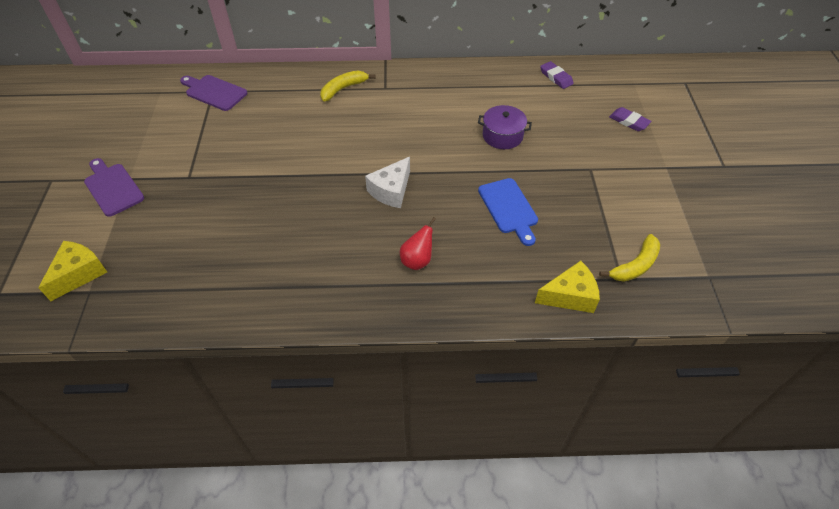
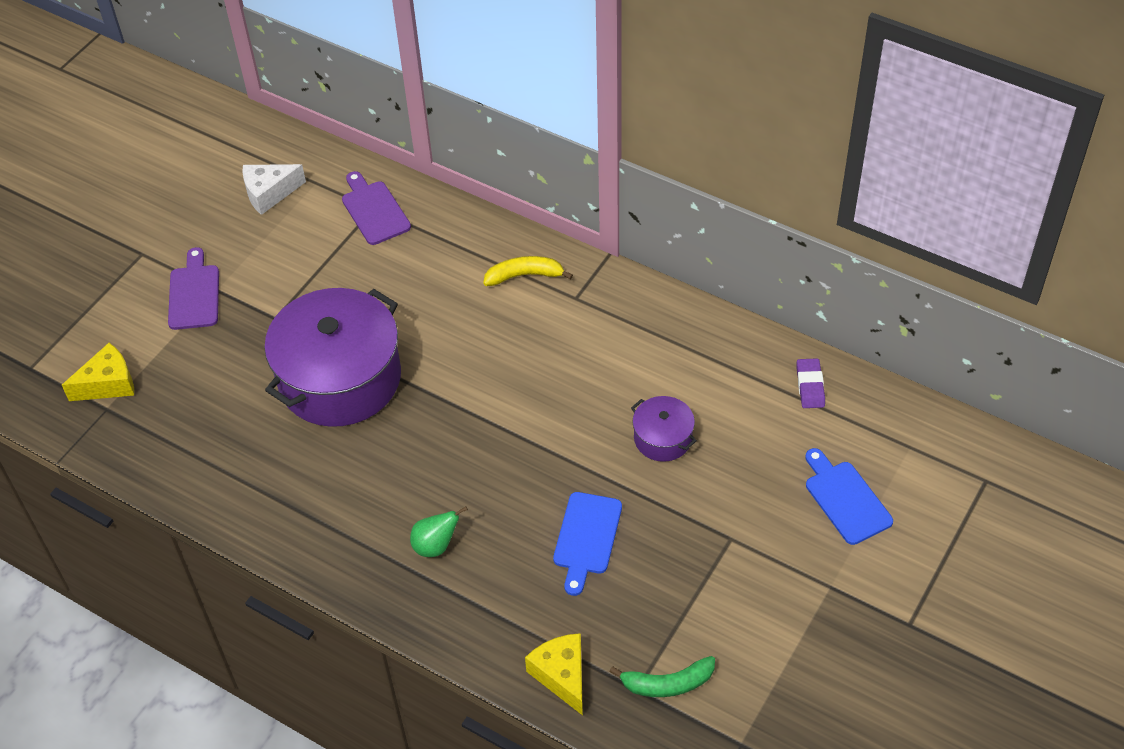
camera: 35 degrees right, 0 degrees up
white cheese [365,157,410,208] -> white cheese moved to [242,164,306,215]
red pear [400,217,436,270] -> green pear [410,506,468,557]
yellow cheese [535,261,600,313] -> yellow cheese turned 135 degrees counterclockwise [525,633,583,716]
yellow banana [599,234,660,282] -> green banana [609,656,715,697]
purple eraser [609,107,652,131] -> blue cutting board [805,448,893,545]
none -> purple pot [264,288,401,427]

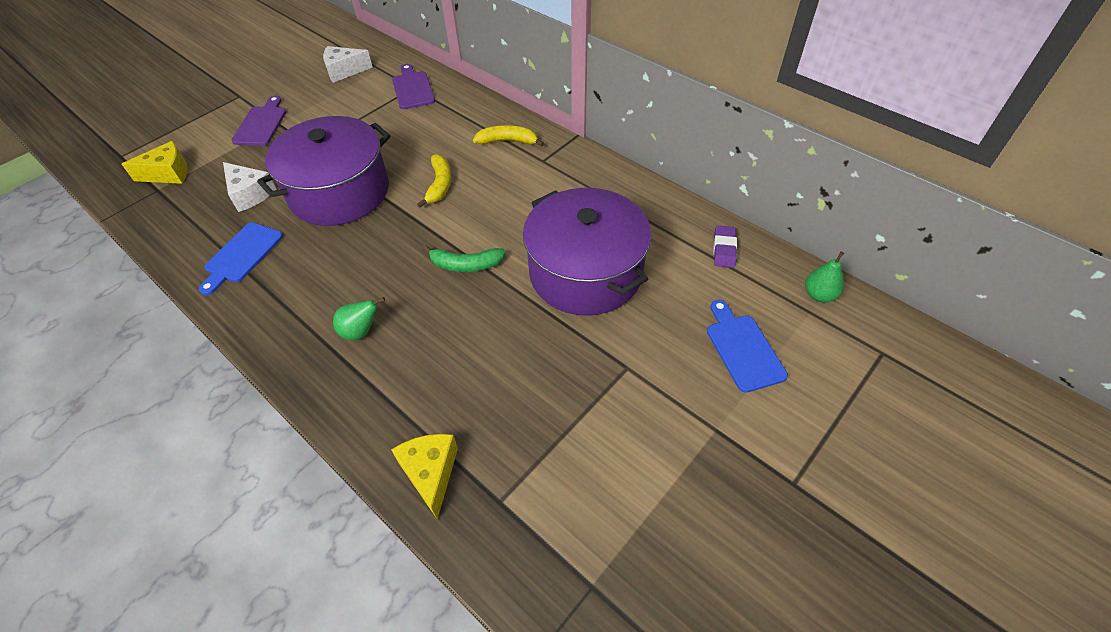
camera: 10 degrees right, 0 degrees up
blue cutting board [553,492,622,596] -> blue cutting board moved to [199,222,283,295]
green banana [609,656,715,697] -> green banana moved to [423,245,506,272]
purple pot [631,396,697,462] -> purple pot [523,188,651,316], size x2.19
none -> white cheese [223,162,277,212]
none -> yellow banana [417,154,451,208]
none -> green pear [805,251,844,302]

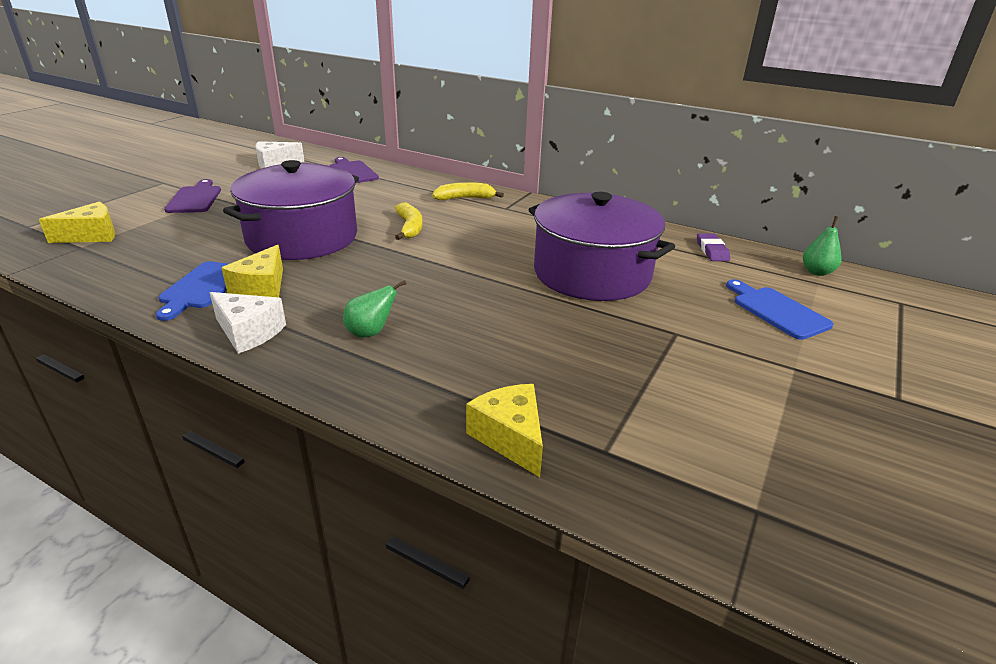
camera: 15 degrees left, 20 degrees down
white cheese [223,162,277,212] -> white cheese moved to [210,292,286,354]
green banana [423,245,506,272] -> none
none -> yellow cheese [222,245,283,297]

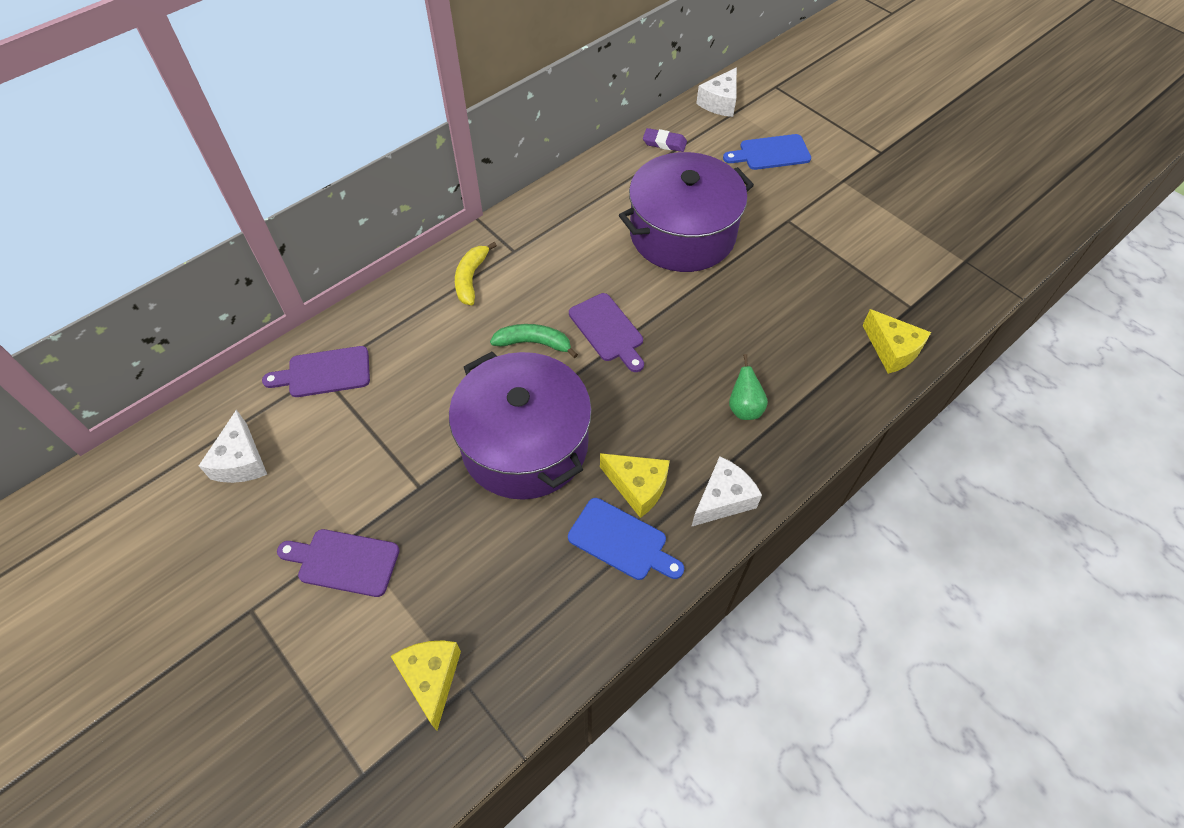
camera: 70 degrees left, 25 degrees up
yellow banana [395,202,423,240] -> green banana [490,324,578,358]
yellow cheese [466,384,543,477] -> yellow cheese turned 120 degrees counterclockwise [862,309,931,374]
green pear [803,216,841,276] -> white cheese [696,67,737,117]
none -> purple cutting board [569,293,644,372]

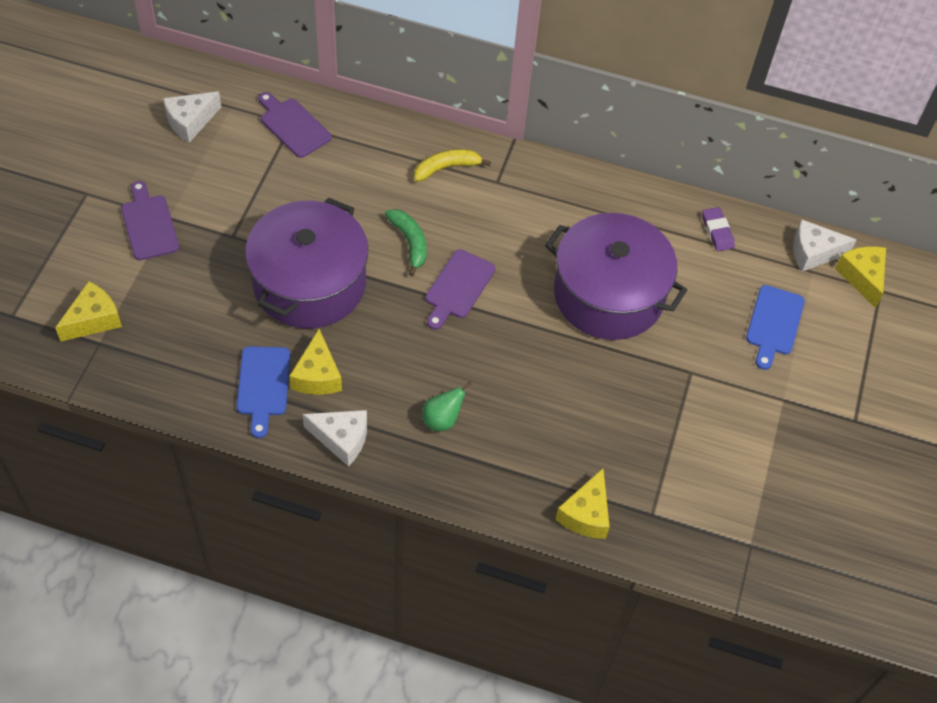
camera: 55 degrees right, 0 degrees up
blue cutting board [723,134,811,170] -> blue cutting board turned 120 degrees counterclockwise [746,285,805,370]
none -> yellow cheese [835,246,886,308]

